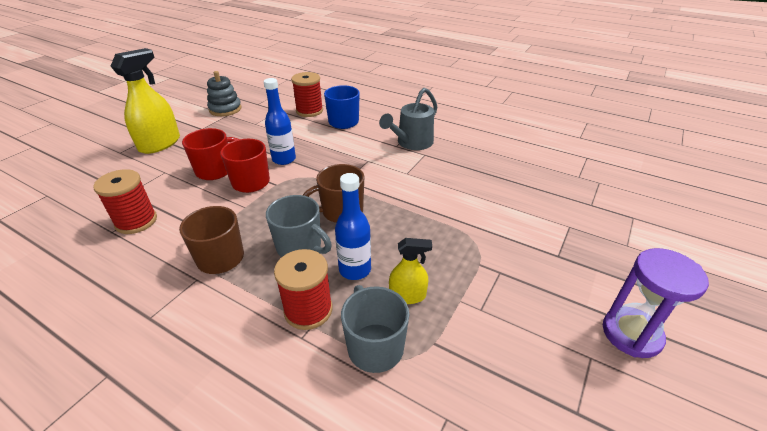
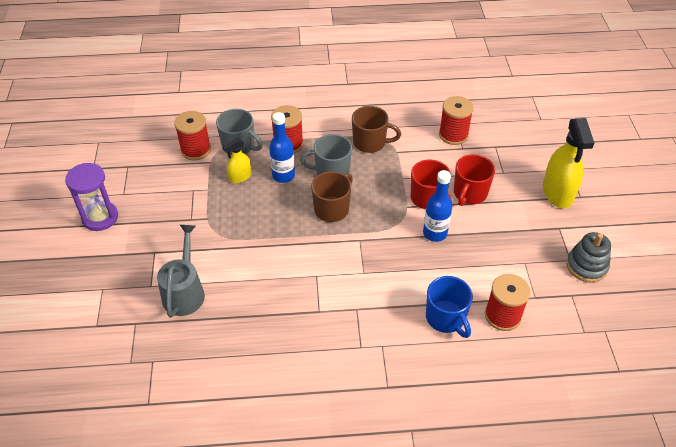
camera: 145 degrees right, 10 degrees up
grey watering can [379,88,437,150] -> grey watering can moved to [157,225,205,318]
none -> red spool [174,111,211,160]

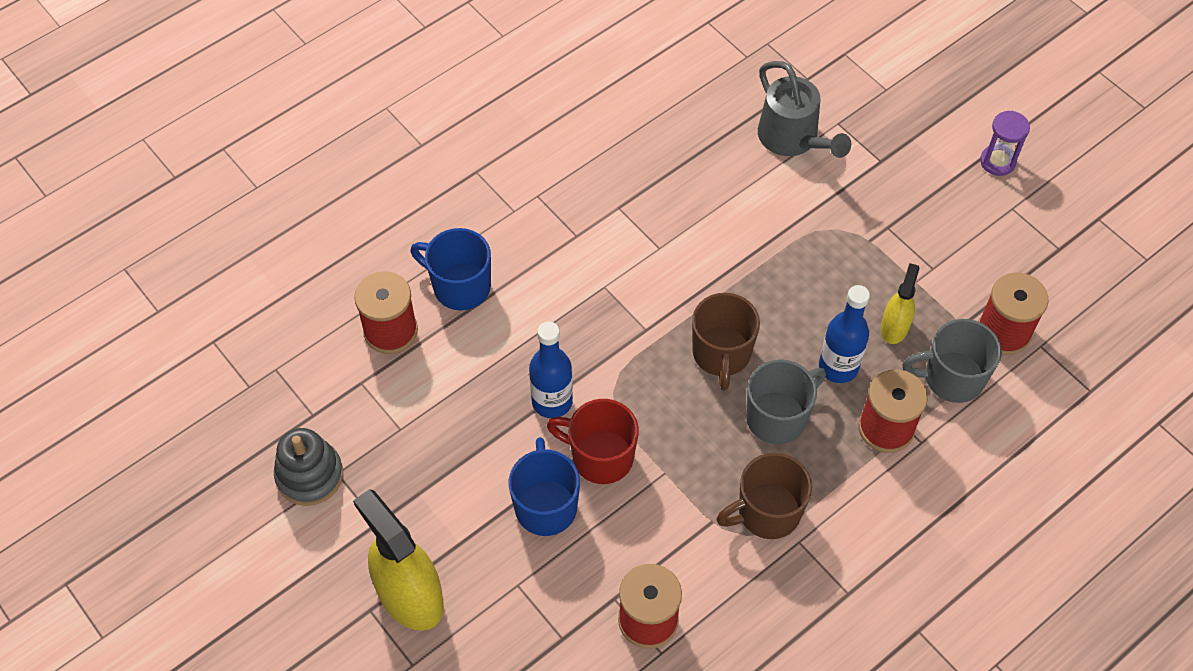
camera: 145 degrees right, 10 degrees up
purple hourglass [65,163,118,231] -> purple hourglass [980,111,1030,176], size x0.64
red mug [454,154,495,206] -> blue mug [508,437,580,536]

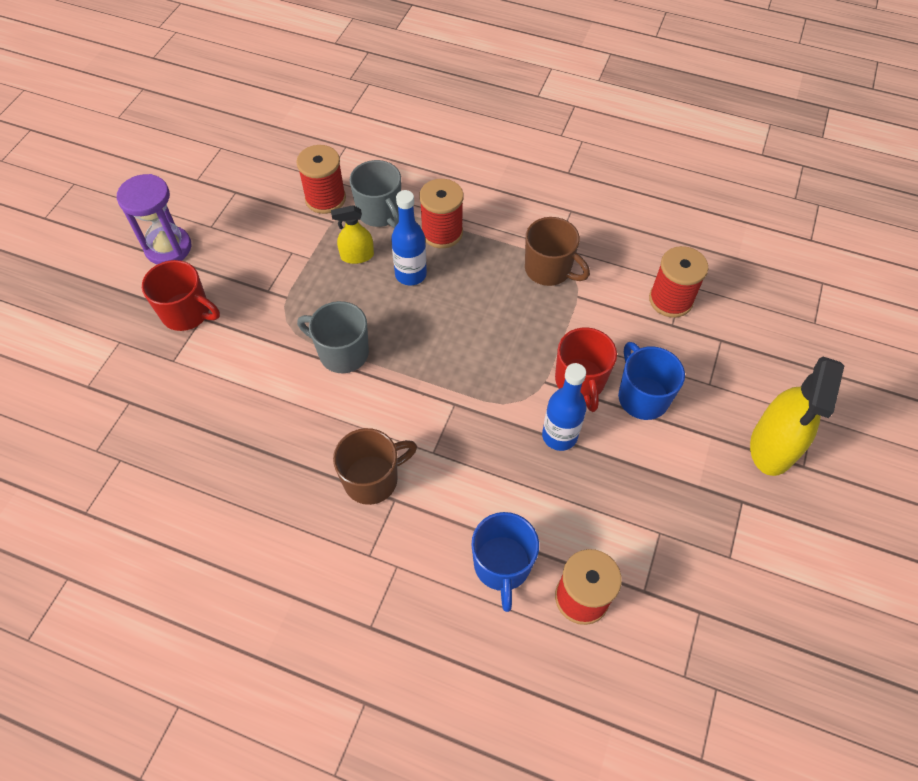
camera: 120 degrees left, 0 degrees up
grey stacking toy [274,428,343,506] -> none
blue mug [508,437,580,536] -> blue mug turned 105 degrees clockwise [618,342,685,420]
brown mug [692,293,760,390] -> brown mug moved to [333,428,417,505]
grey mug [746,359,826,444] -> grey mug moved to [297,301,369,373]
grey watering can [758,61,851,158] -> none
purple hourglass [980,111,1030,176] -> purple hourglass [116,174,192,265], size x1.56
none -> red mug [142,260,220,331]

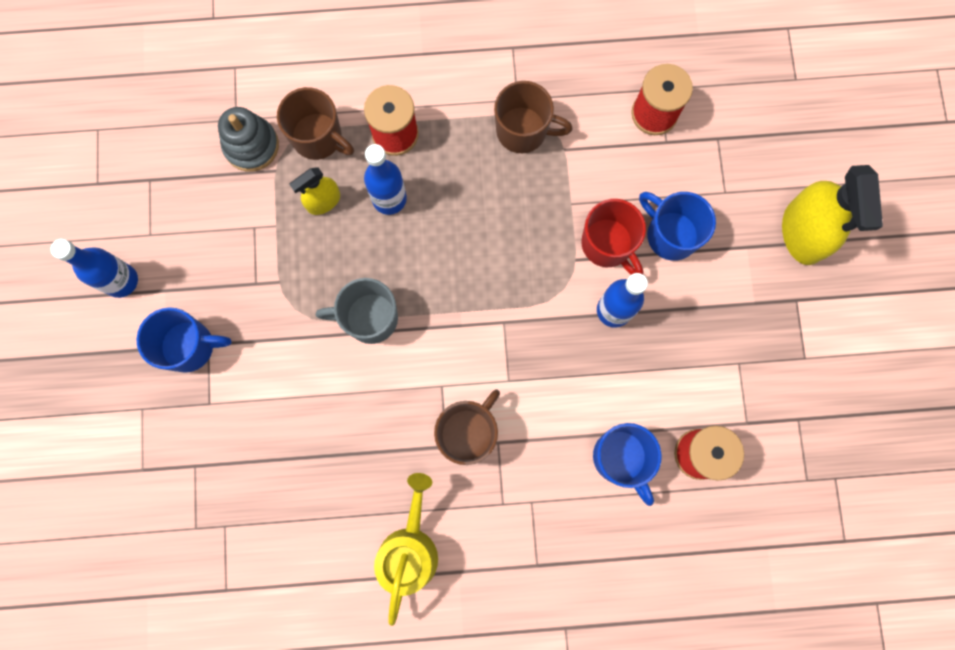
camera: 25 degrees left, 20 degrees up
purple hourglass [116,174,192,265] -> blue bottle [51,239,138,298]
red mug [142,260,220,331] -> blue mug [137,307,231,373]
red spool [296,145,346,214] -> grey stacking toy [218,107,279,172]
grey mug [350,160,401,228] -> brown mug [277,87,354,160]
none -> yellow watering can [374,473,438,626]

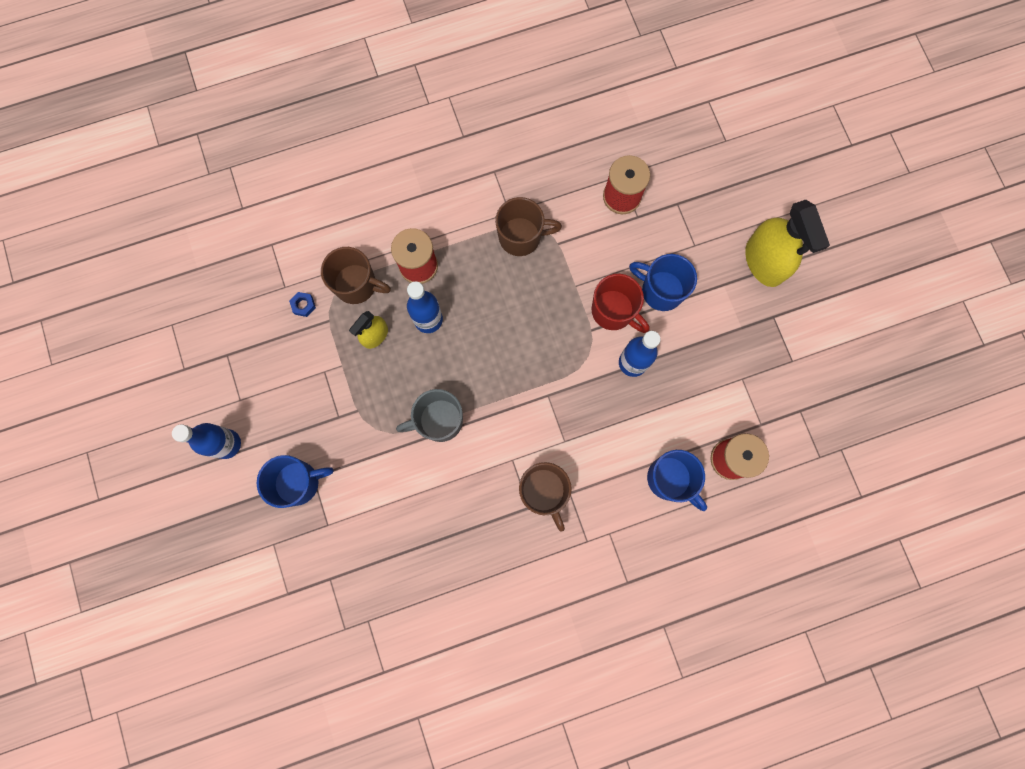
camera: 15 degrees left, 0 degrees up
grey stacking toy [218,107,279,172] -> blue nut [289,292,316,317]
yellow watering can [374,473,438,626] -> none
brown mug [434,390,500,465] -> brown mug turned 135 degrees clockwise [519,462,572,532]

